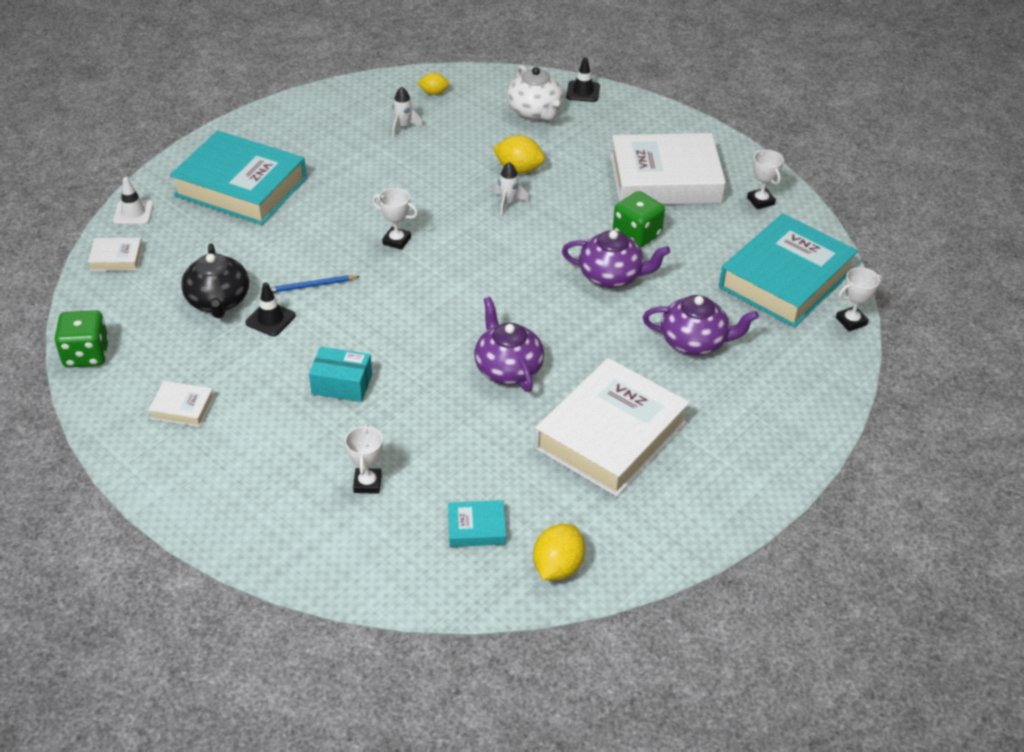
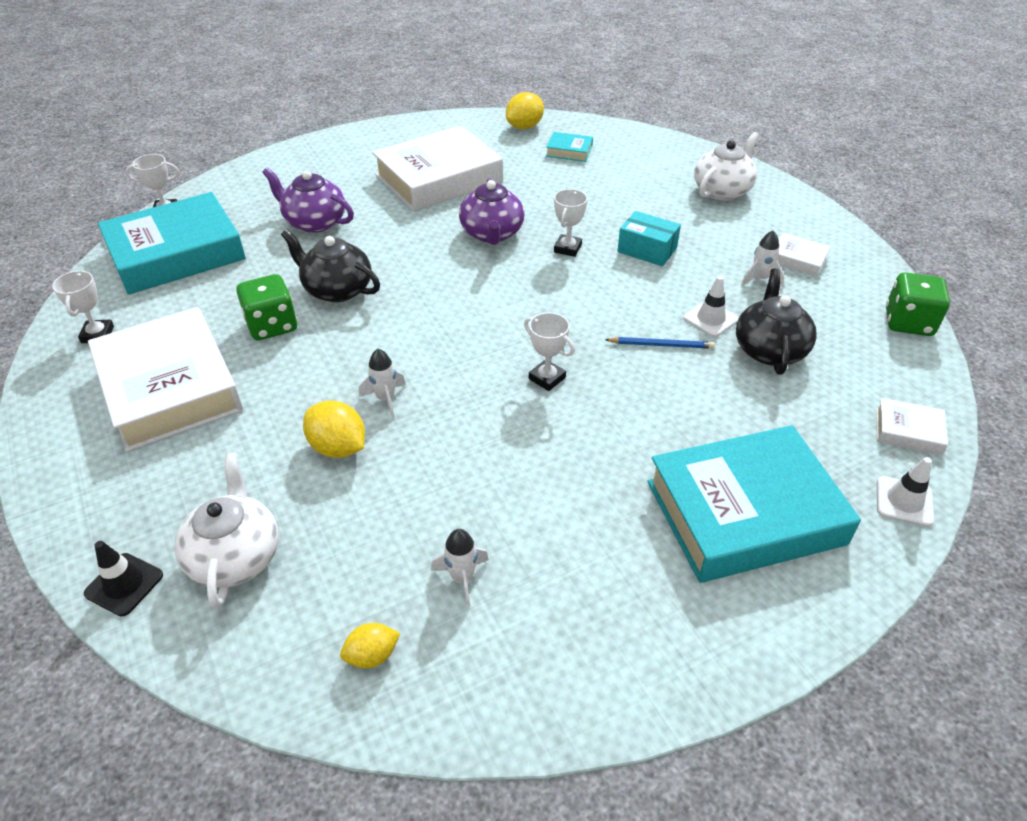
camera: 160 degrees left, 0 degrees up
turquoise book [170,131,307,225] -> turquoise book turned 60 degrees counterclockwise [647,425,861,583]
black traffic cone [245,283,296,336] -> white traffic cone [683,276,739,337]
white trophy [345,424,383,494] -> white trophy moved to [554,189,588,257]
yellow lemon [417,72,449,95] -> yellow lemon turned 45 degrees counterclockwise [340,623,400,668]
purple teapot [562,230,670,288] -> black teapot [281,229,380,302]
white book [611,133,726,205] -> white book turned 45 degrees clockwise [88,307,243,452]
none -> white teapot [694,132,759,201]
none -> white rocket [741,230,785,288]

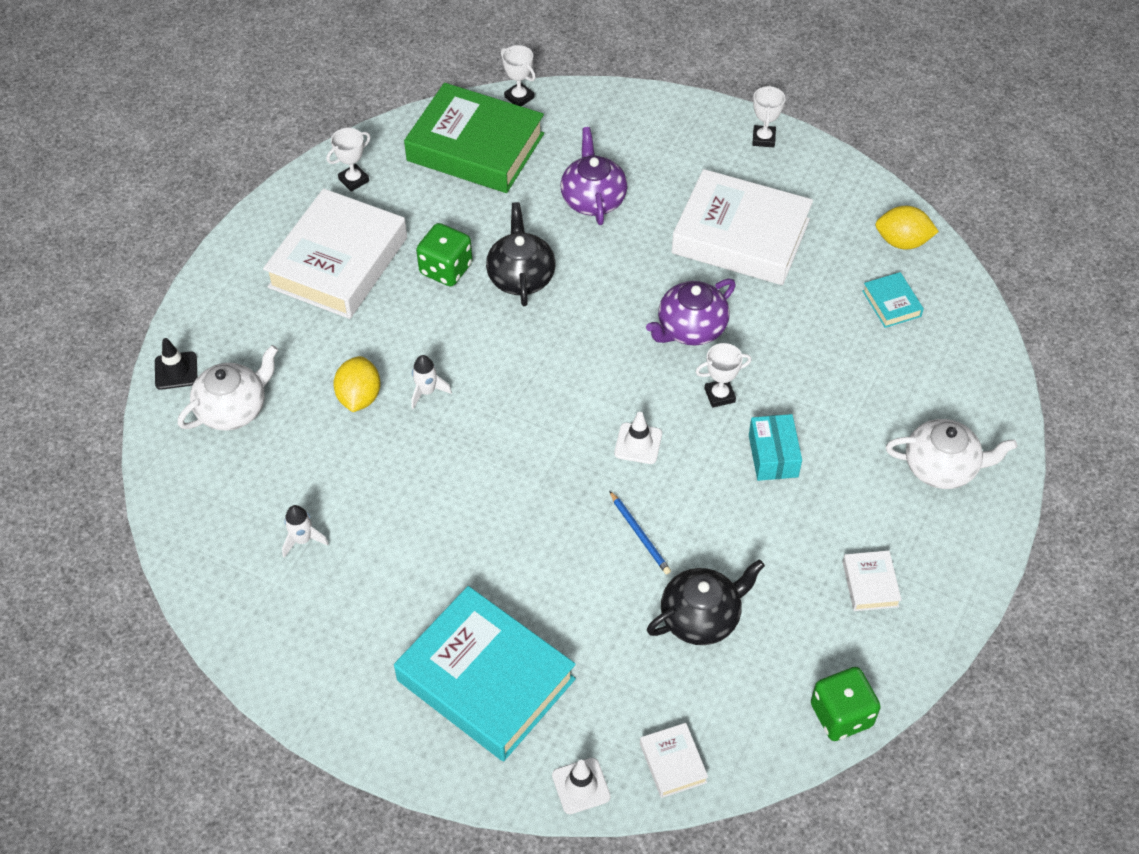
camera: 55 degrees right, 10 degrees up
turquoise book [98,192,246,295] -> green book [404,83,544,193]
yellow lemon [340,623,400,668] -> none
white trophy [524,312,575,391] -> white trophy moved to [752,85,786,147]
white traffic cone [683,276,739,337] -> white traffic cone moved to [614,412,662,464]
white rocket [741,230,785,288] -> none

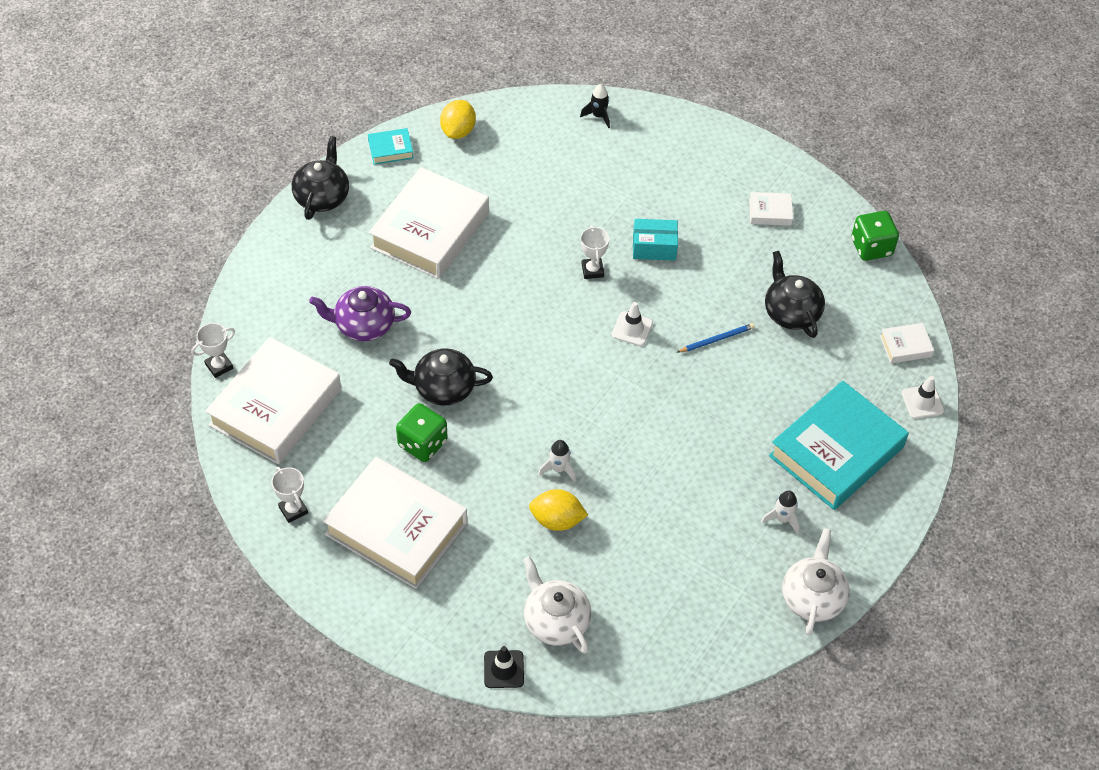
camera: 85 degrees left, 0 degrees up
white rocket [282,505,329,558] -> white rocket moved to [761,490,799,535]
green book [404,83,544,193] -> white book [205,337,341,464]
purple teapot [646,279,736,346] -> none
white trophy [752,85,786,147] -> black teapot [292,136,349,220]
turquoise book [862,272,924,328] -> turquoise book moved to [368,128,414,165]
white teapot [886,419,1017,489] -> white teapot moved to [782,528,850,635]
none -> black rocket [580,84,610,128]

